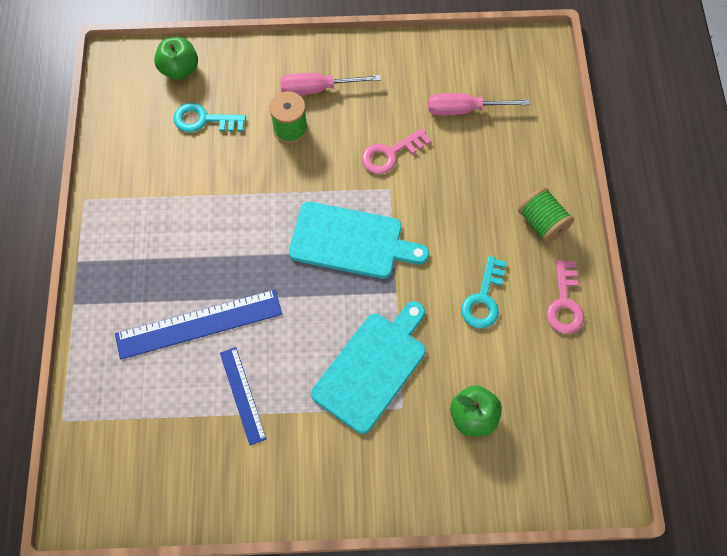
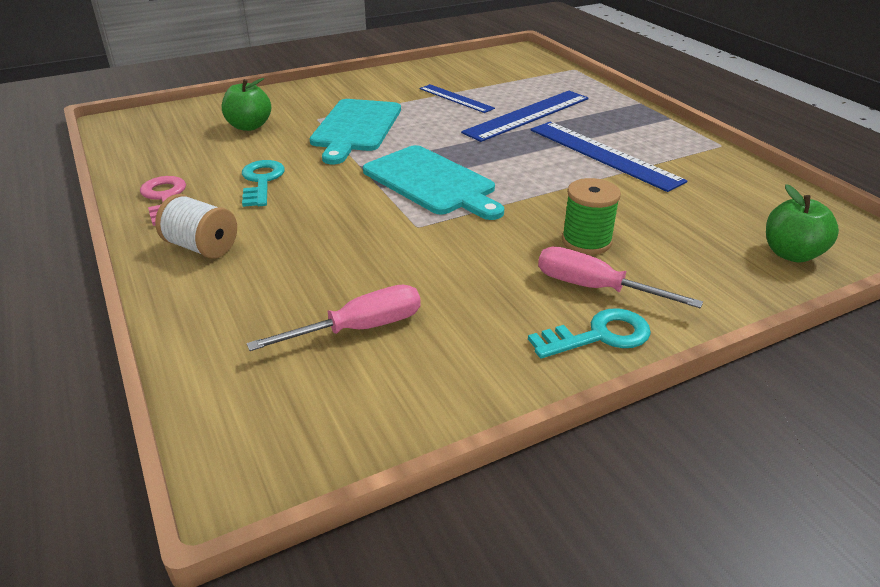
camera: 155 degrees right, 30 degrees down
turquoise key [173,103,246,132] -> turquoise key moved to [528,308,651,358]
pink screwdriver [280,73,381,95] -> pink screwdriver turned 120 degrees counterclockwise [538,247,703,308]
turquoise cutting board [289,202,429,279] -> turquoise cutting board turned 120 degrees counterclockwise [363,145,504,220]
pink key [362,128,431,174] -> none
green spool [518,187,574,243] -> white spool [155,194,237,259]
none -> blue ruler [531,122,687,192]

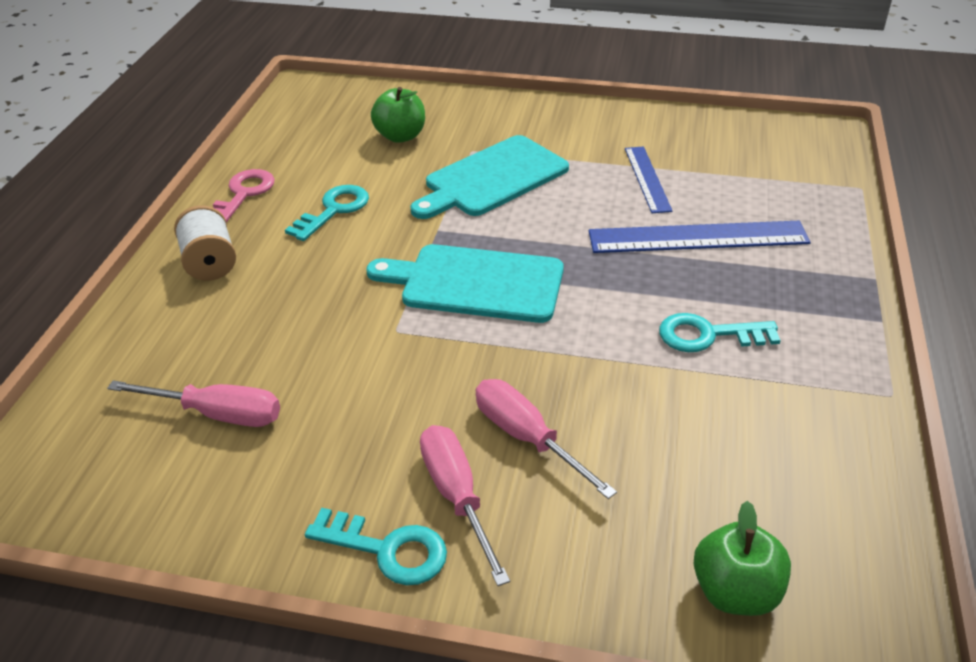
camera: 40 degrees right, 5 degrees up
turquoise cutting board [363,145,504,220] -> turquoise cutting board turned 105 degrees clockwise [366,244,564,323]
blue ruler [531,122,687,192] -> turquoise key [659,313,781,352]
green spool [562,178,621,255] -> pink screwdriver [475,379,617,499]

